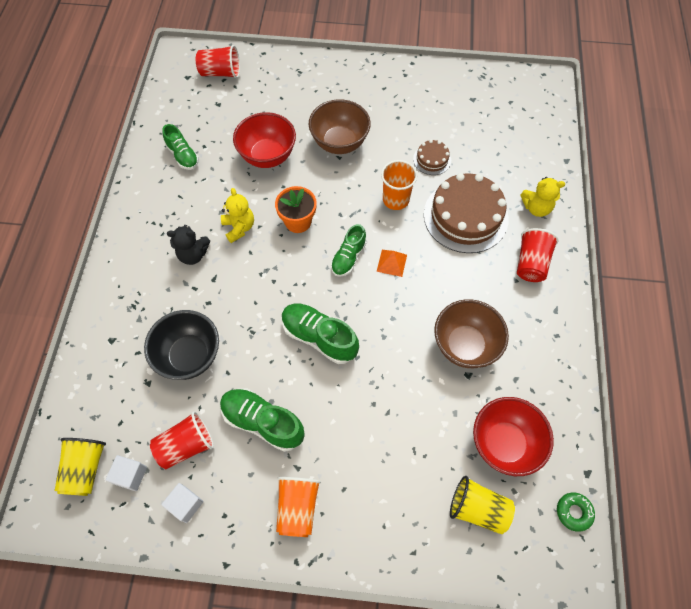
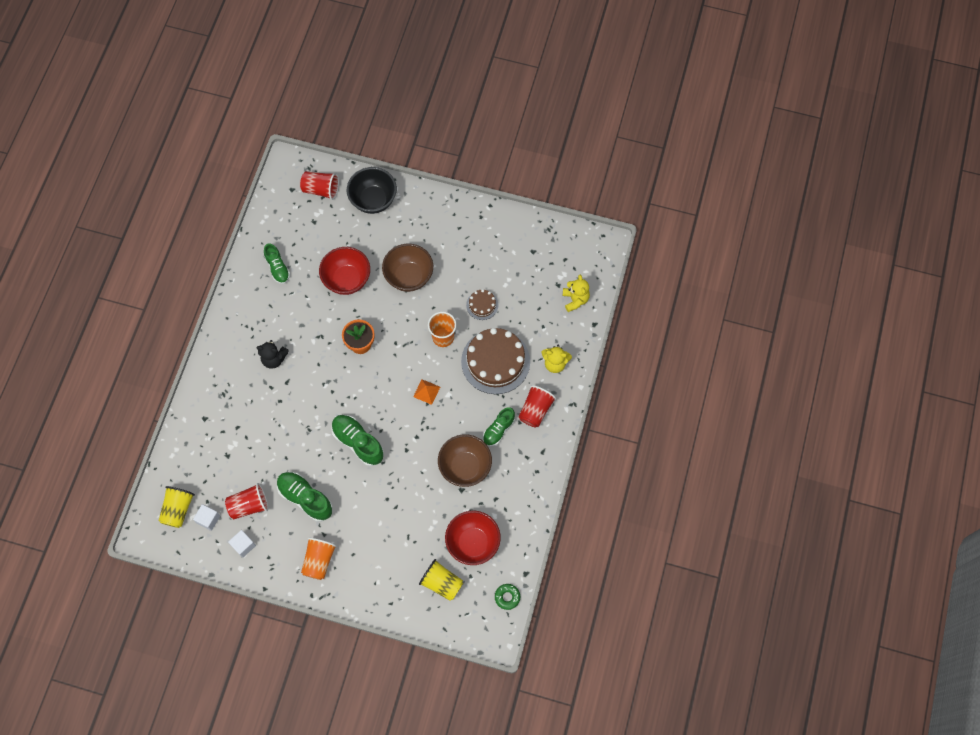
camera: 10 degrees right, 5 degrees up
black bowl [144,310,219,380] -> black bowl moved to [347,167,397,214]
yellow teddy bear [221,188,254,243] -> yellow teddy bear moved to [563,275,590,312]
green shoe [331,224,367,277] -> green shoe moved to [483,407,515,446]

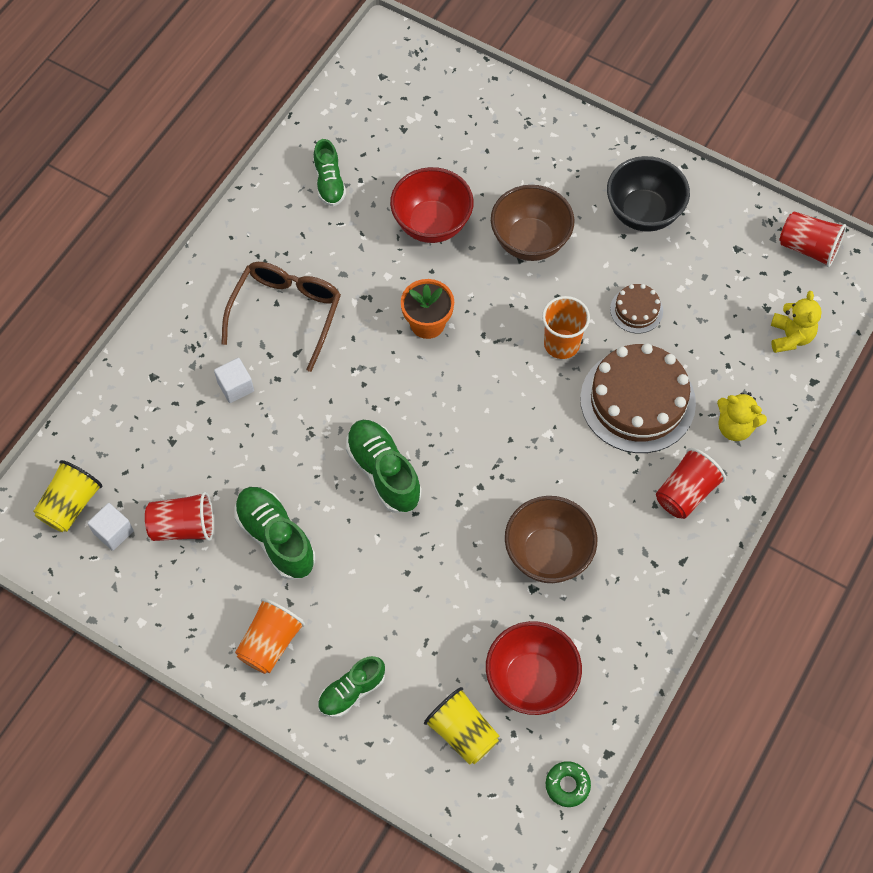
camera: 15 degrees right, 5 degrees down
white cube [228,530,256,558] -> white cube moved to [214,358,254,403]
black teddy bear [256,340,289,369] -> brown glasses [221,262,341,372]
red cup [300,171,339,200] -> red cup moved to [779,211,846,267]
black bowl [347,167,397,214] -> black bowl moved to [607,156,690,232]
orange pyramid [413,379,440,405] -> none
green shoe [483,407,515,446] -> green shoe moved to [318,656,385,718]

